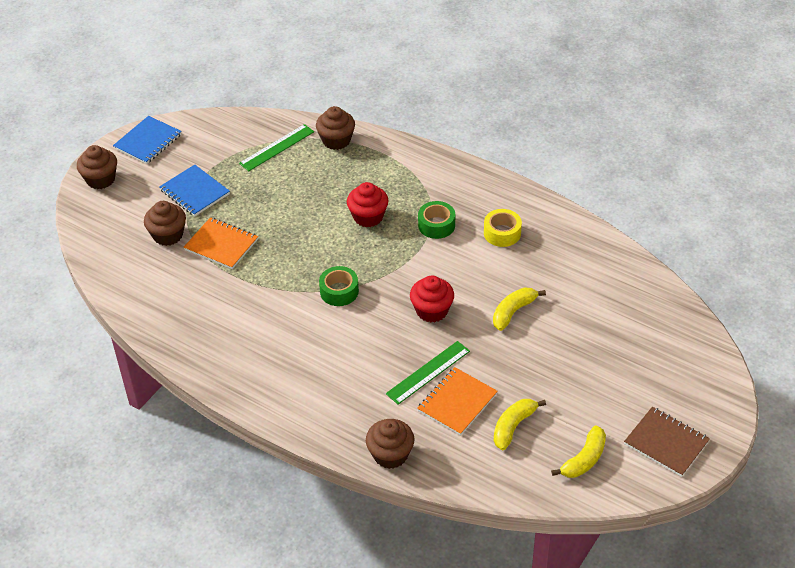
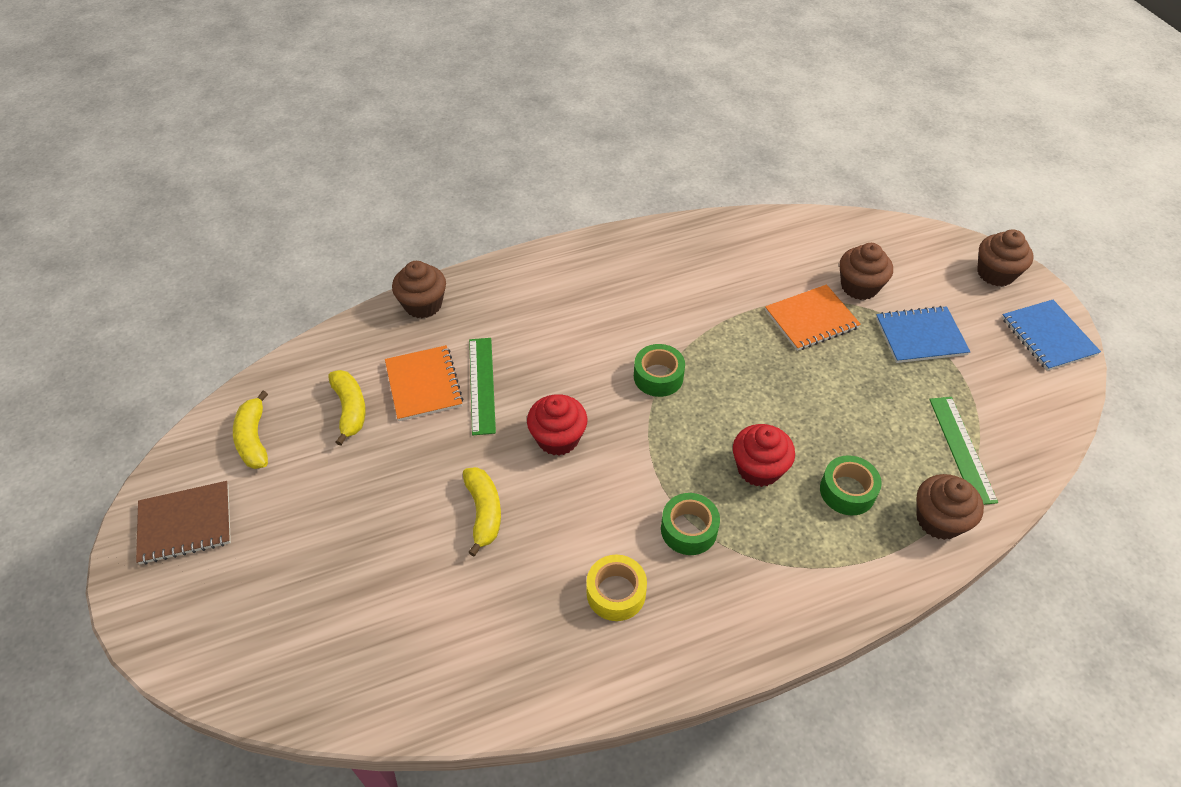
camera: 125 degrees right, 5 degrees up
none -> green tape [820,455,882,515]

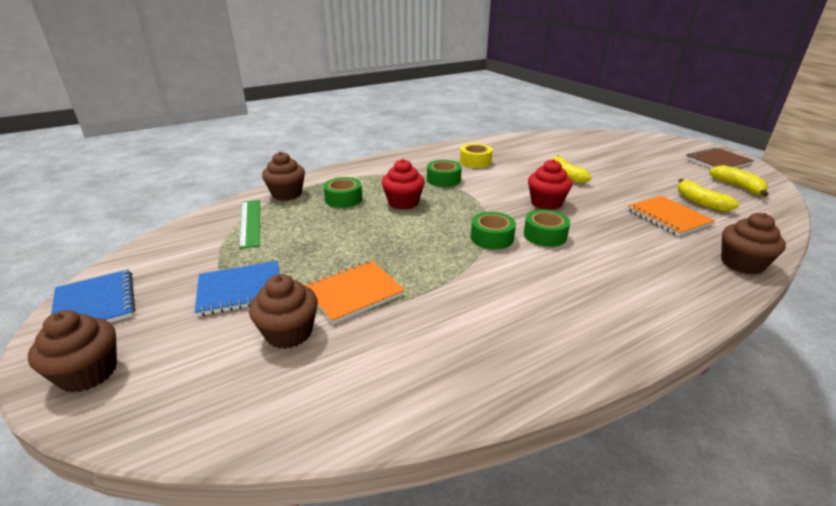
camera: 170 degrees right, 20 degrees down
green ruler [469,338,496,435] -> none
none -> green tape [524,210,570,247]

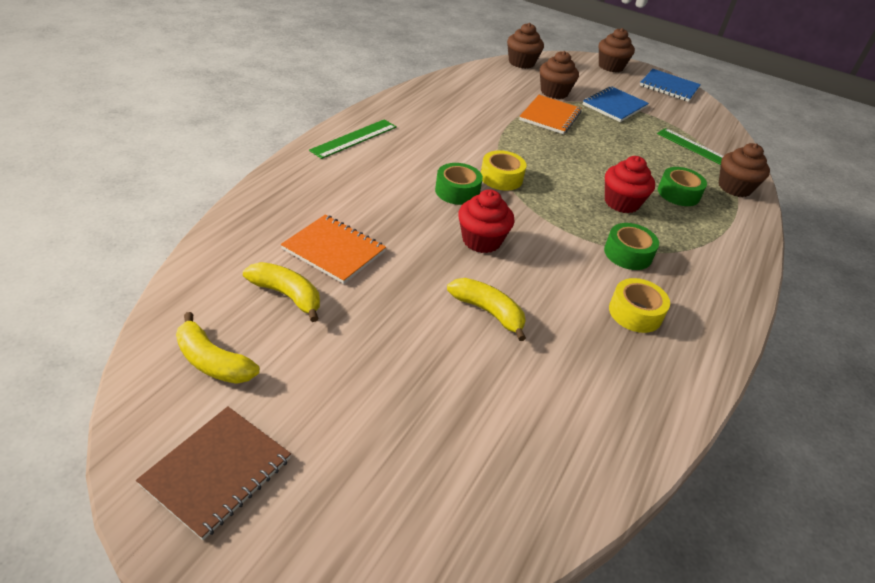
camera: 145 degrees right, 10 degrees up
green tape [471,212,516,250] -> yellow tape [481,150,527,191]
brown cupcake [721,213,786,275] -> brown cupcake moved to [507,23,544,69]
none -> green ruler [309,119,397,159]

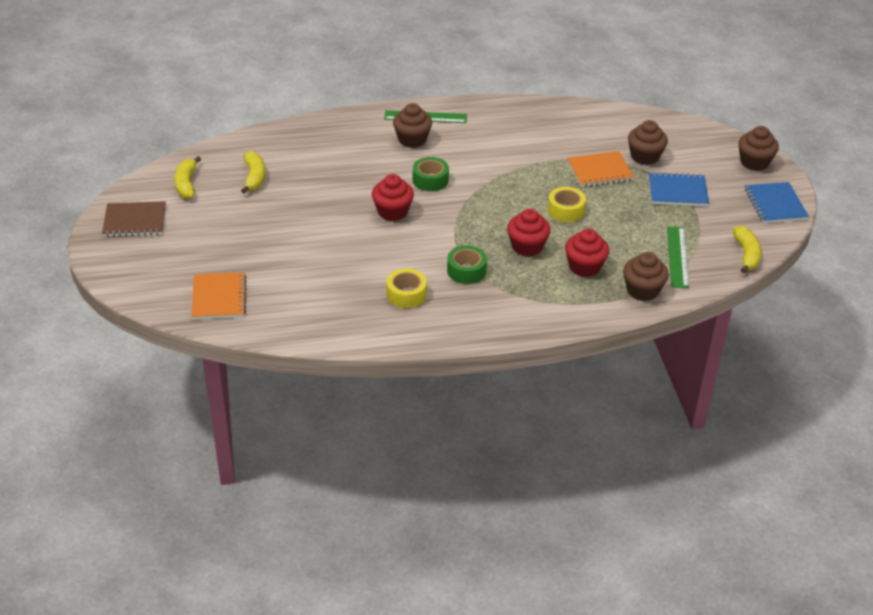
camera: 55 degrees right, 0 degrees up
orange notebook [281,215,386,284] -> orange notebook moved to [192,272,247,319]
yellow banana [447,278,526,341] -> yellow banana moved to [732,226,762,273]
yellow tape [481,150,527,191] -> yellow tape moved to [548,187,586,222]
brown cupcake [507,23,544,69] -> brown cupcake moved to [393,103,432,148]
green tape [658,167,707,206] -> red cupcake [565,229,609,277]

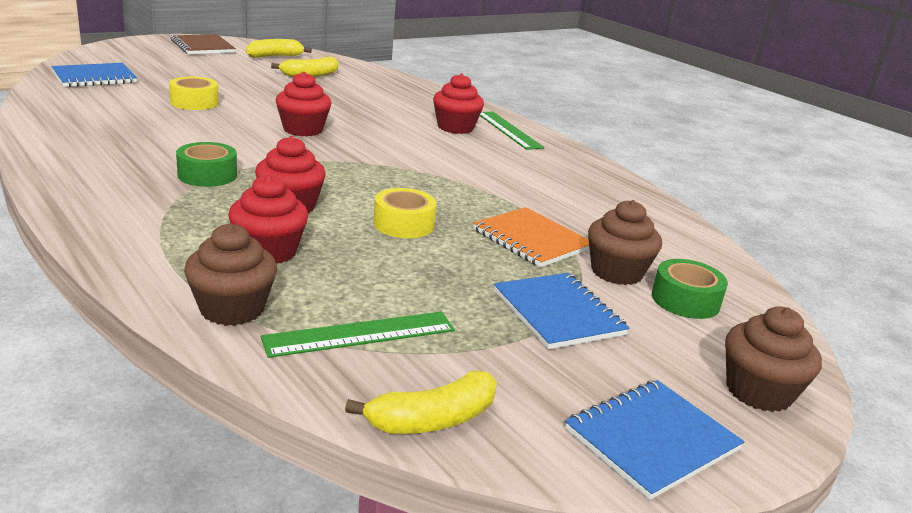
camera: 60 degrees right, 15 degrees down
orange notebook [192,272,247,319] -> blue notebook [51,63,137,87]
yellow tape [387,269,427,308] -> yellow tape moved to [169,77,218,110]
brown cupcake [393,103,432,148] -> red cupcake [433,73,484,134]
green tape [413,157,449,191] -> green tape moved to [652,259,728,319]

